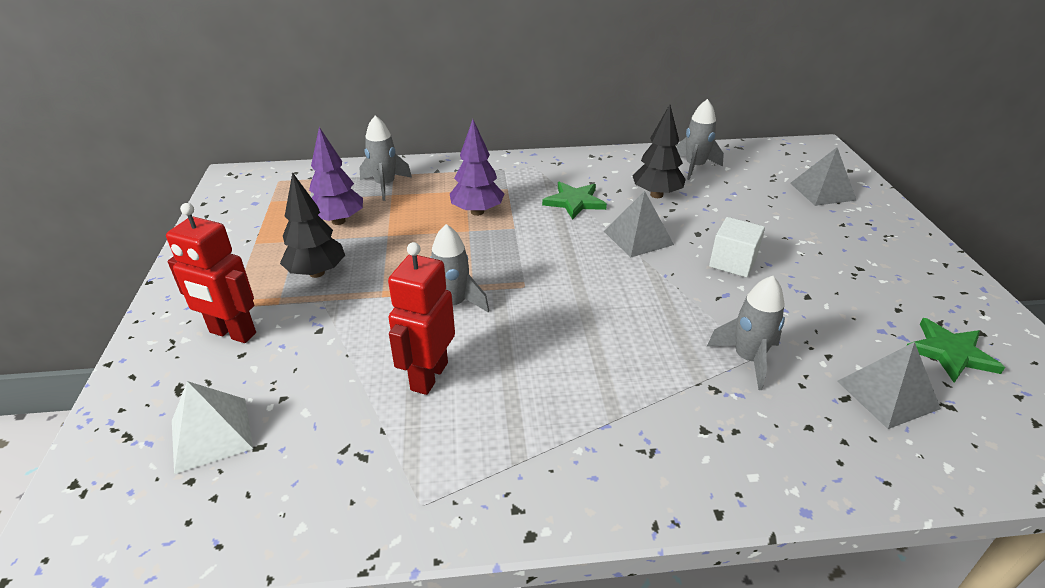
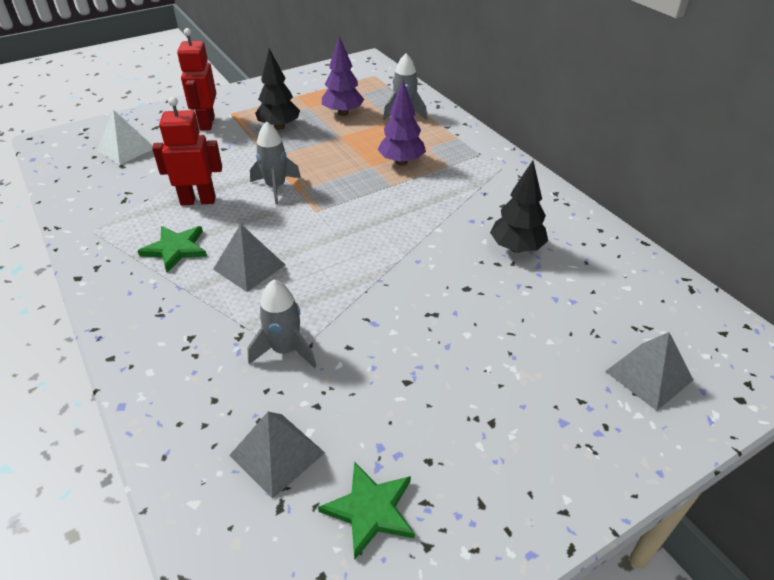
camera: 65 degrees right, 5 degrees up
green star [542,182,607,220] -> green star moved to [138,226,207,272]
grey pyramid [604,191,674,257] -> grey pyramid moved to [213,224,285,292]
grey rocket [677,99,724,180] -> none
white cube [709,217,765,278] -> none

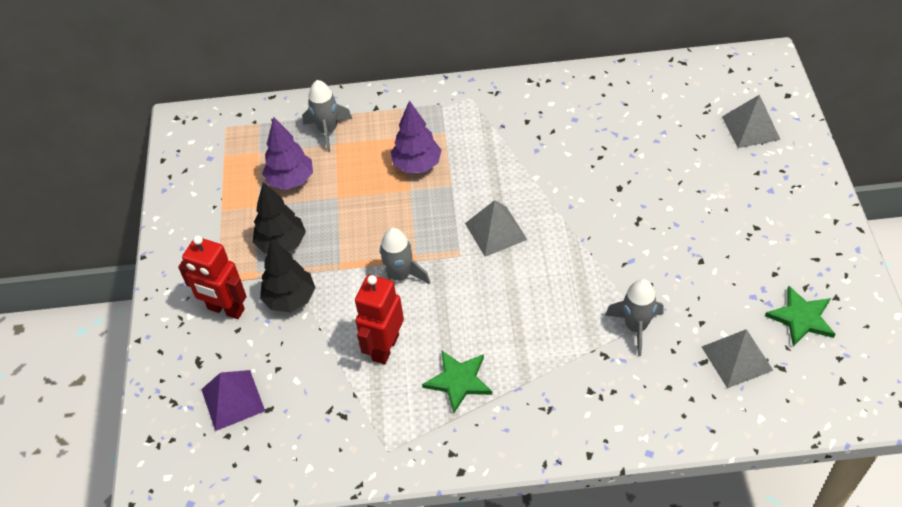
camera: 60 degrees left, 10 degrees up
white pyramid [97,110,153,165] -> purple pyramid [201,370,265,431]
grey pyramid [213,224,285,292] -> grey pyramid moved to [465,200,527,257]
black tree [490,160,548,253] -> black tree moved to [260,239,316,312]

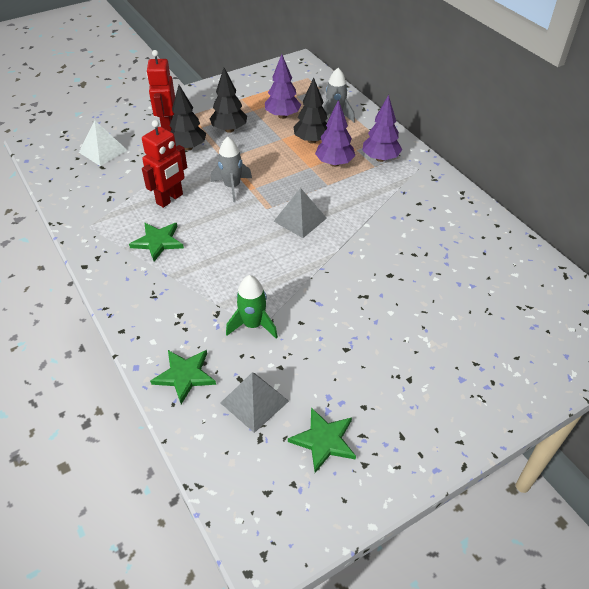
camera: 60 degrees right, 5 degrees down
purple pyramid [201,370,265,431] -> white pyramid [79,120,127,166]
red robot [355,275,404,365] -> red robot turned 135 degrees clockwise [142,120,187,208]
grey rocket [605,279,664,356] -> green rocket [226,275,278,339]
grey pyramid [722,95,780,148] -> none
none -> green star [150,350,216,404]
none -> black tree [294,77,328,144]
none -> purple tree [362,95,402,162]

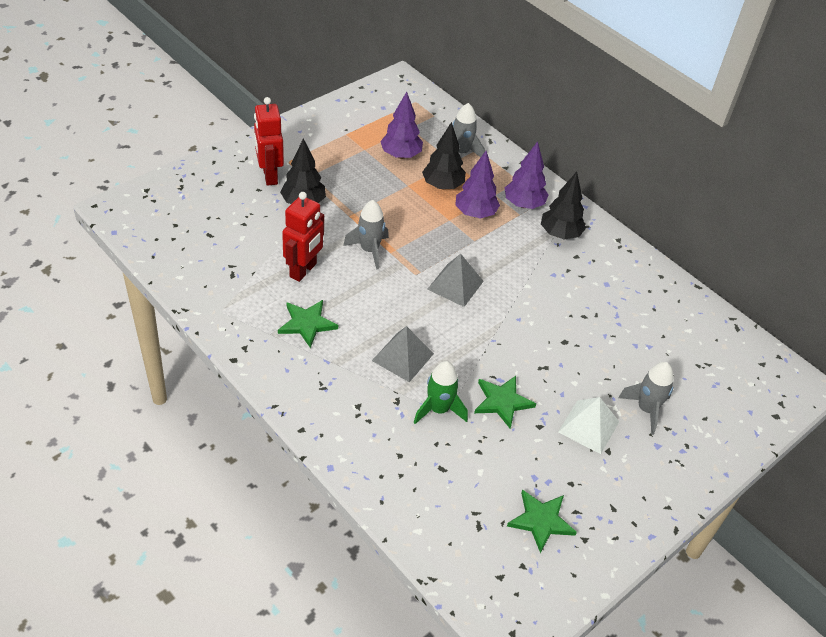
camera: 15 degrees left, 0 degrees up
white pyramid [79,120,127,166] -> white pyramid moved to [558,397,619,454]
green star [150,350,216,404] -> green star moved to [474,376,536,429]
black tree [210,68,247,133] -> black tree moved to [541,172,586,240]
grey pyramid [221,373,289,433] -> grey pyramid moved to [372,326,434,382]
none -> grey rocket [618,362,674,435]

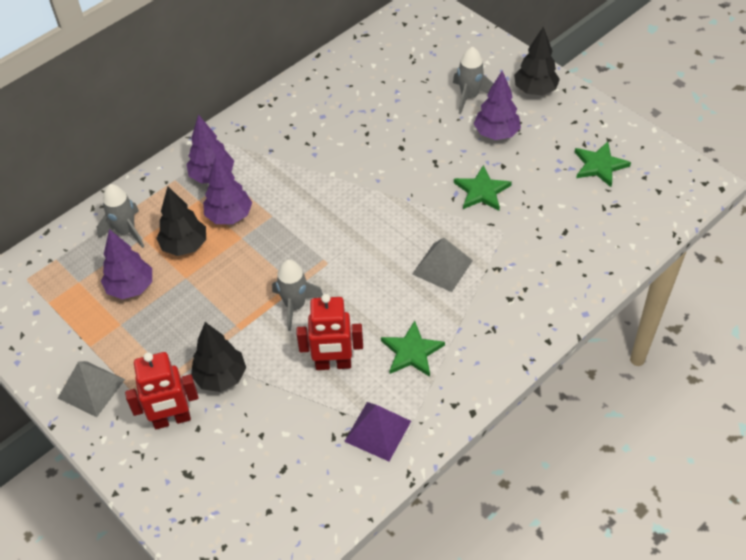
camera: 85 degrees left, 5 degrees up
red robot [282,192,324,282] -> red robot turned 150 degrees clockwise [296,294,363,370]
green rocket [413,361,468,424] -> none
grey pyramid [427,254,484,307] -> grey pyramid moved to [58,361,125,417]
black tree [541,172,586,240] -> black tree moved to [514,27,560,95]
white pyramid [558,397,619,454] -> purple tree [474,71,521,140]
none -> purple pyramid [344,402,411,461]

